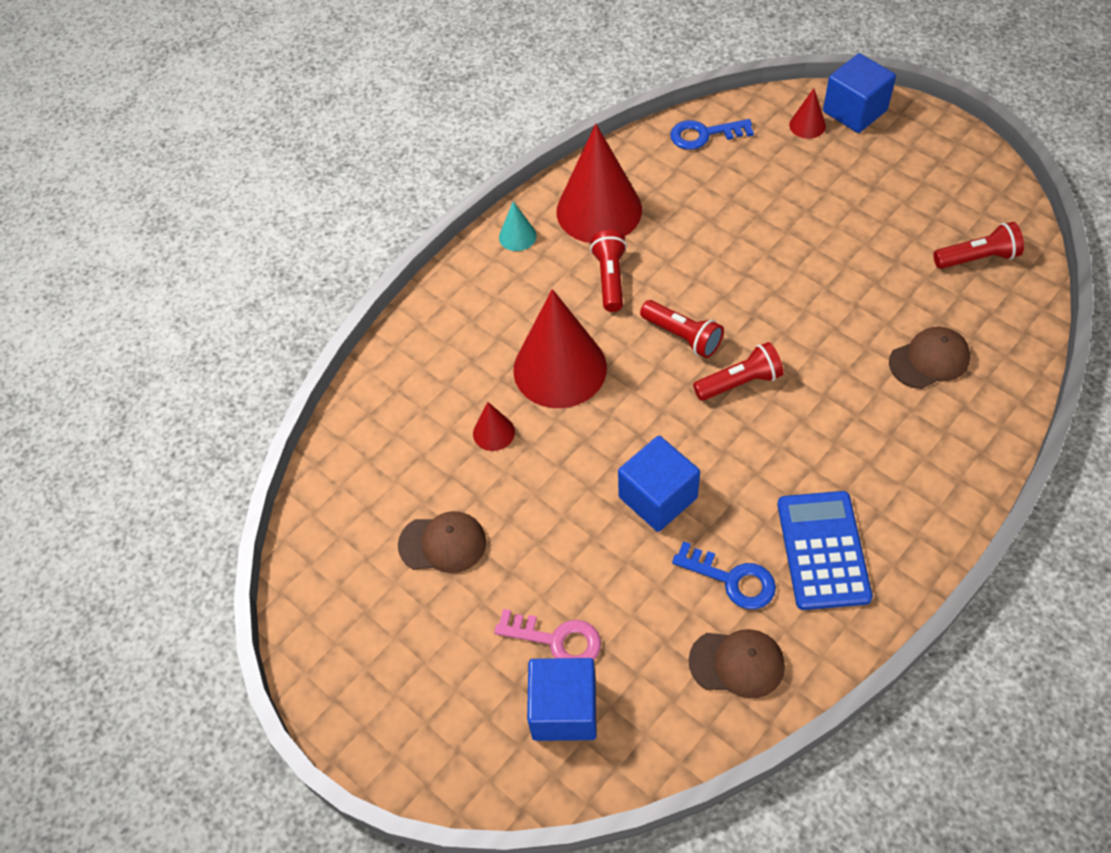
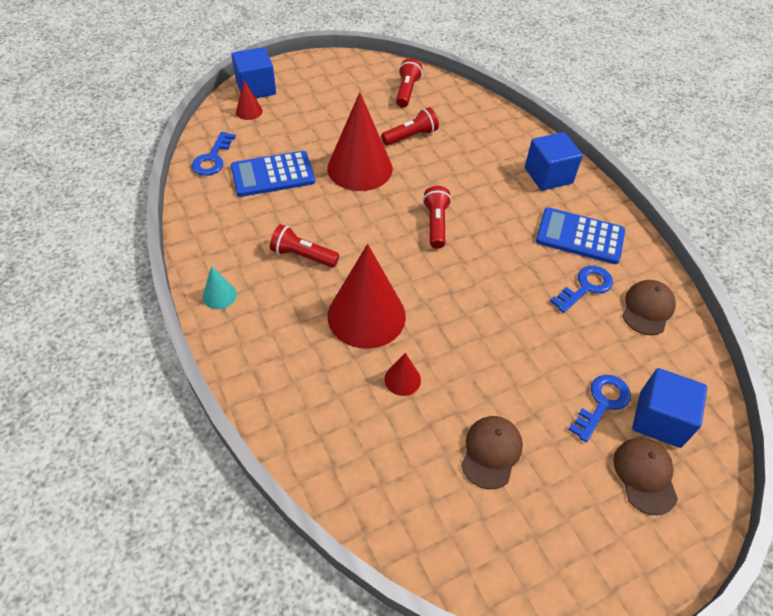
camera: 75 degrees left, 5 degrees down
pink key [494,609,601,660] -> blue key [568,375,631,442]
red cone [557,124,642,243] -> red cone moved to [327,92,393,191]
blue cube [618,436,700,532] -> blue cube moved to [525,132,583,191]
red flashlight [640,300,724,358] -> red flashlight moved to [381,107,439,146]
brown cap [889,327,970,389] -> brown cap moved to [613,438,678,515]
none -> blue calculator [231,151,315,197]

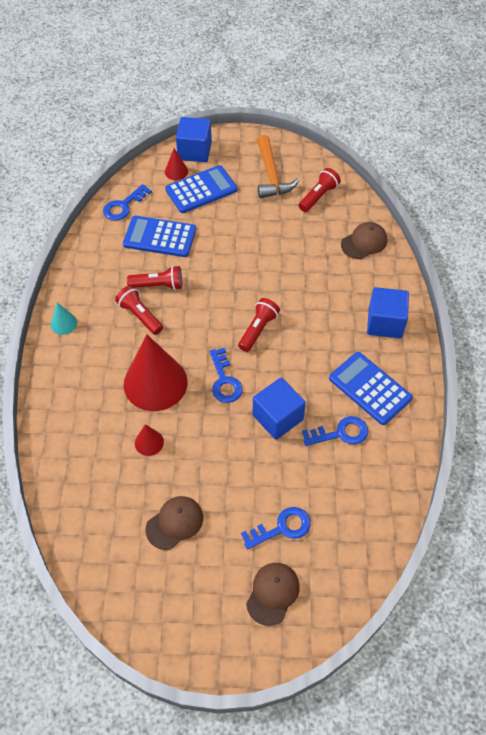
camera: 30 degrees right, 5 degrees up
red cone [327,92,393,191] -> none
red flashlight [381,107,439,146] -> red flashlight moved to [127,266,182,290]
brown cap [622,280,676,335] -> brown cap moved to [341,222,387,259]
blue cube [632,368,707,448] -> blue cube moved to [252,377,306,440]
none -> blue calculator [165,165,237,213]
none -> blue key [209,348,243,403]
none -> orange hammer [257,135,299,198]

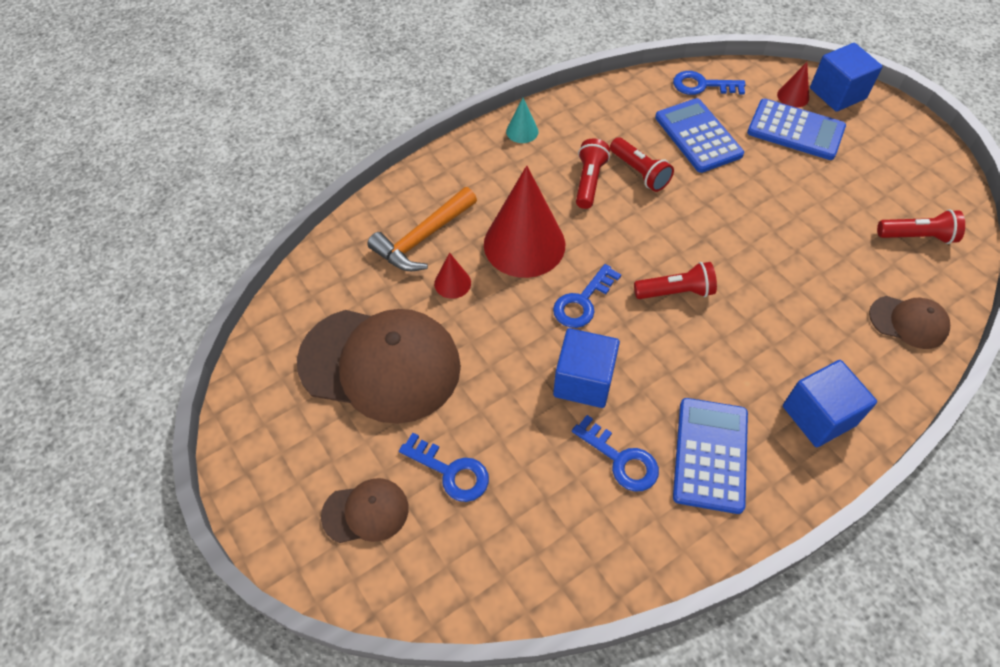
camera: 55 degrees right, 0 degrees up
brown cap [146,496,203,550] -> brown cap [297,309,461,424], size x2.11
orange hammer [257,135,299,198] -> orange hammer moved to [367,187,477,271]

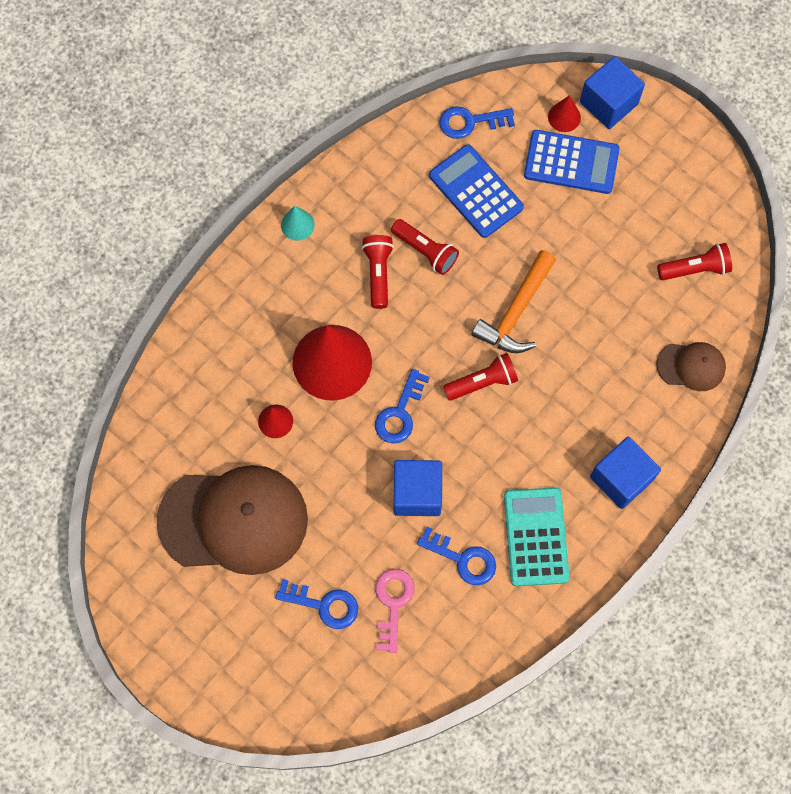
camera: 15 degrees left, 15 degrees up
brown cap [321,478,408,543] -> none
orange hammer [367,187,477,271] -> orange hammer moved to [471,250,556,353]
blue calculator [673,398,748,514] -> turquoise calculator [504,487,570,586]
none -> pink key [375,569,415,653]

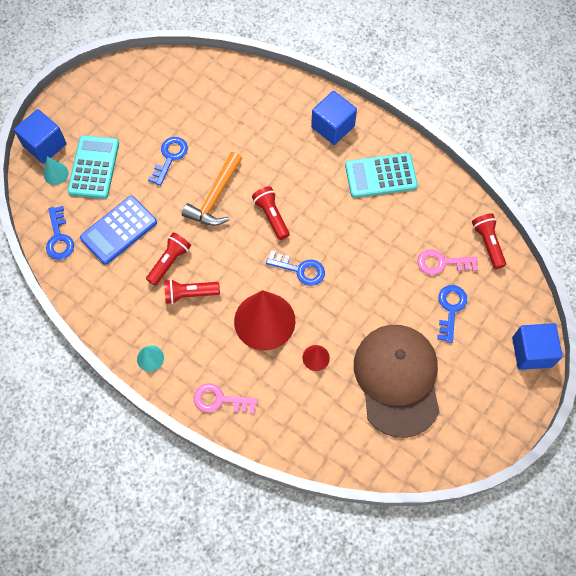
camera: 95 degrees left, 5 degrees down
blue cube [394,460,442,516] -> blue cube moved to [512,323,563,370]
blue key [417,527,496,585] -> blue key moved to [148,137,188,186]
orange hammer [471,250,556,353] -> orange hammer turned 90 degrees clockwise [182,152,242,226]
blue calculator [524,130,620,194] -> turquoise calculator [67,135,119,199]
red cone [548,95,581,132] -> turquoise cone [43,157,69,185]
brown cap [656,342,726,391] -> none
red flashlight [657,243,732,280] -> red flashlight moved to [472,213,506,269]
none -> pink key [194,383,258,414]

